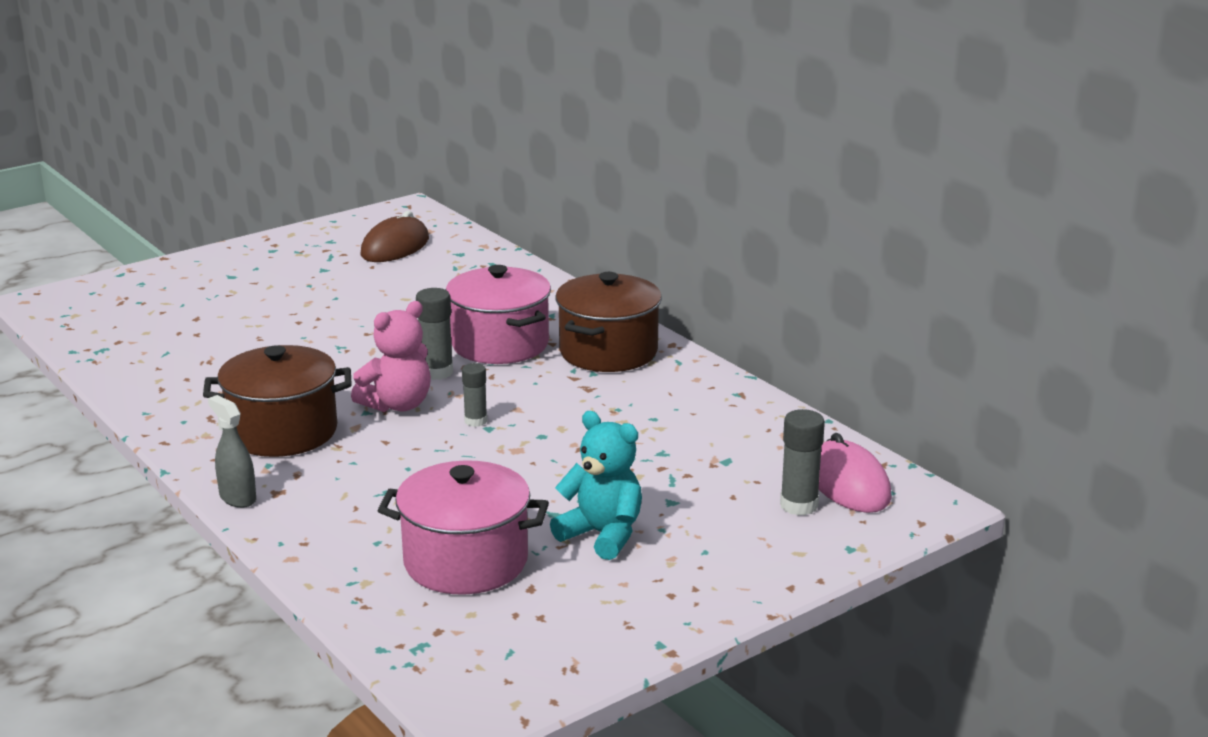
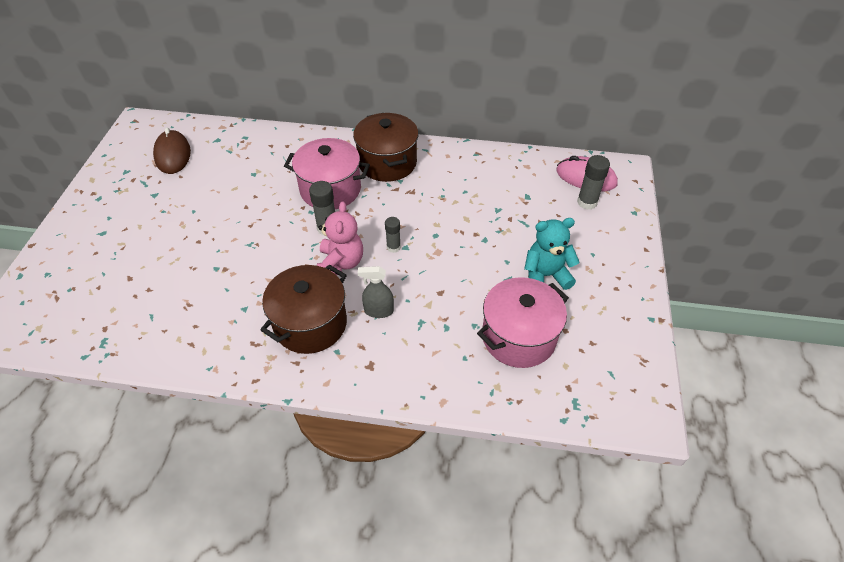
camera: 45 degrees left, 25 degrees up
grey spray bottle [208,395,256,508] -> grey spray bottle moved to [358,266,394,318]

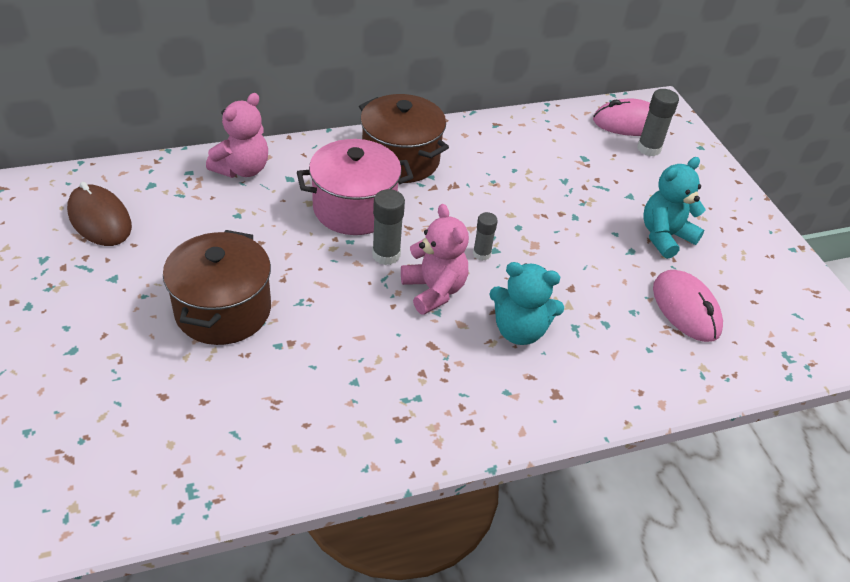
camera: 30 degrees left, 5 degrees down
brown pot [260,265,347,354] -> brown pot moved to [163,230,271,345]
grey spray bottle [358,266,394,318] -> turquoise teddy bear [489,262,564,345]
pink pot [477,277,569,368] -> pink mouse [653,270,723,342]
none -> pink teddy bear [206,93,268,178]

